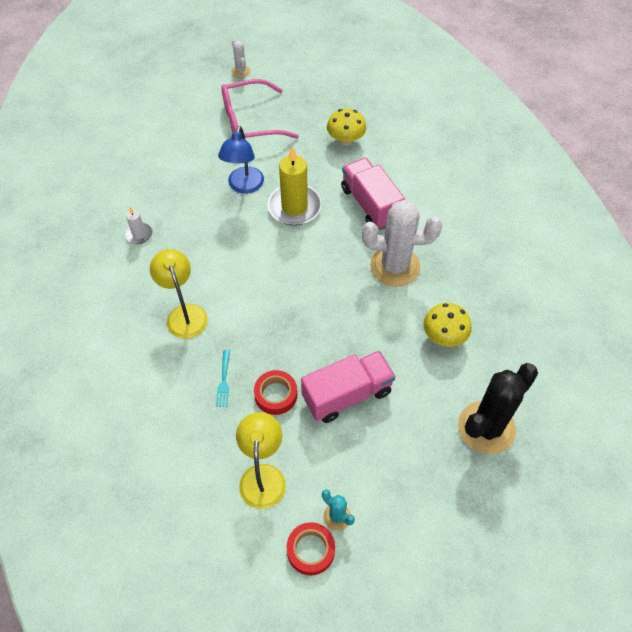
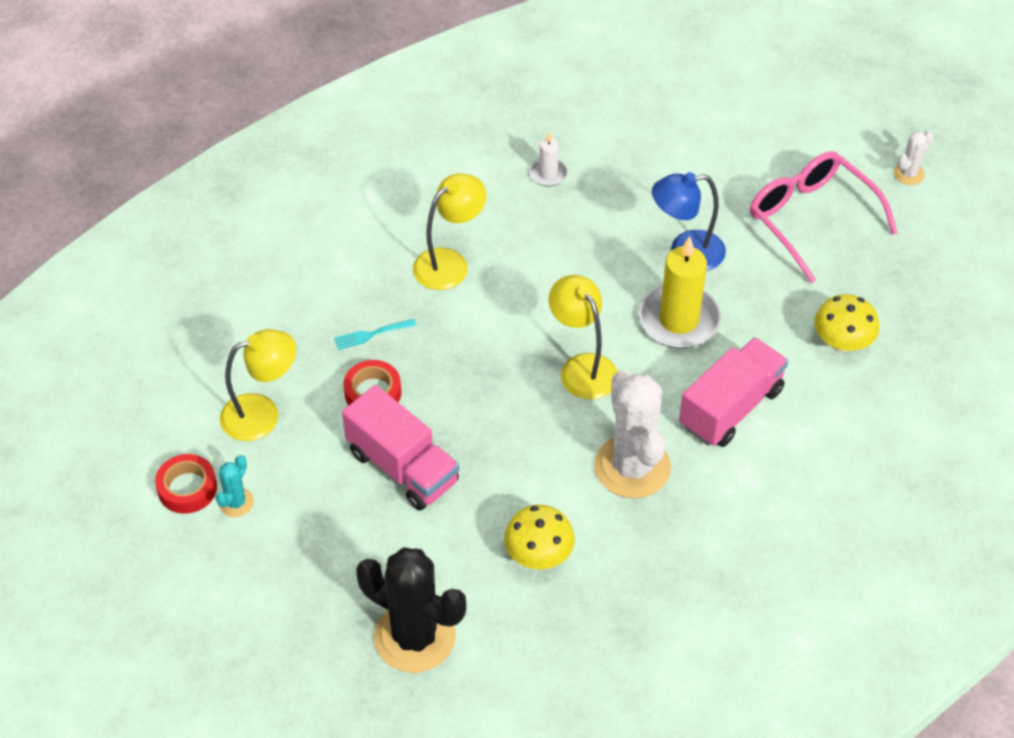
camera: 70 degrees right, 5 degrees down
none -> yellow lamp [549,275,617,400]

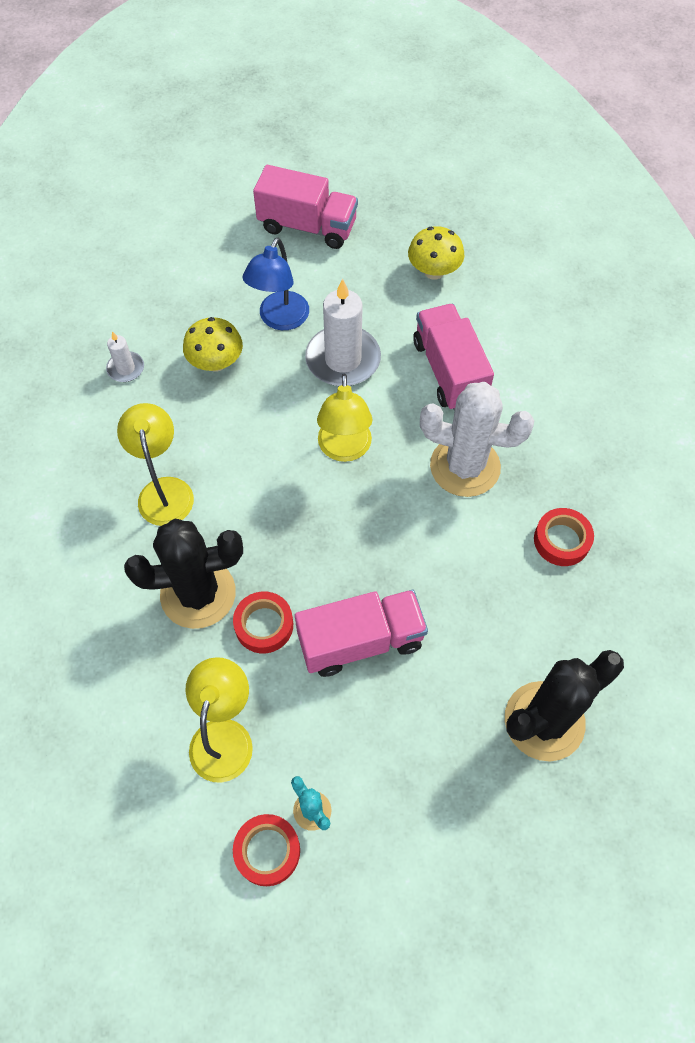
camera: 60 degrees left, 10 degrees up
turquoise fork [334,319,416,350] -> black cactus [124,519,243,629]
yellow mushroom [504,505,575,569] -> yellow mushroom moved to [183,317,243,372]
yellow lamp [549,275,617,400] -> yellow lamp turned 90 degrees counterclockwise [317,374,372,462]
yellow candle [639,236,721,348] -> white candle [305,279,381,386]
pink glasses [750,151,898,283] -> pink truck [253,165,358,249]
white cactus [894,131,933,185] -> none
none -> red tape [534,508,594,566]

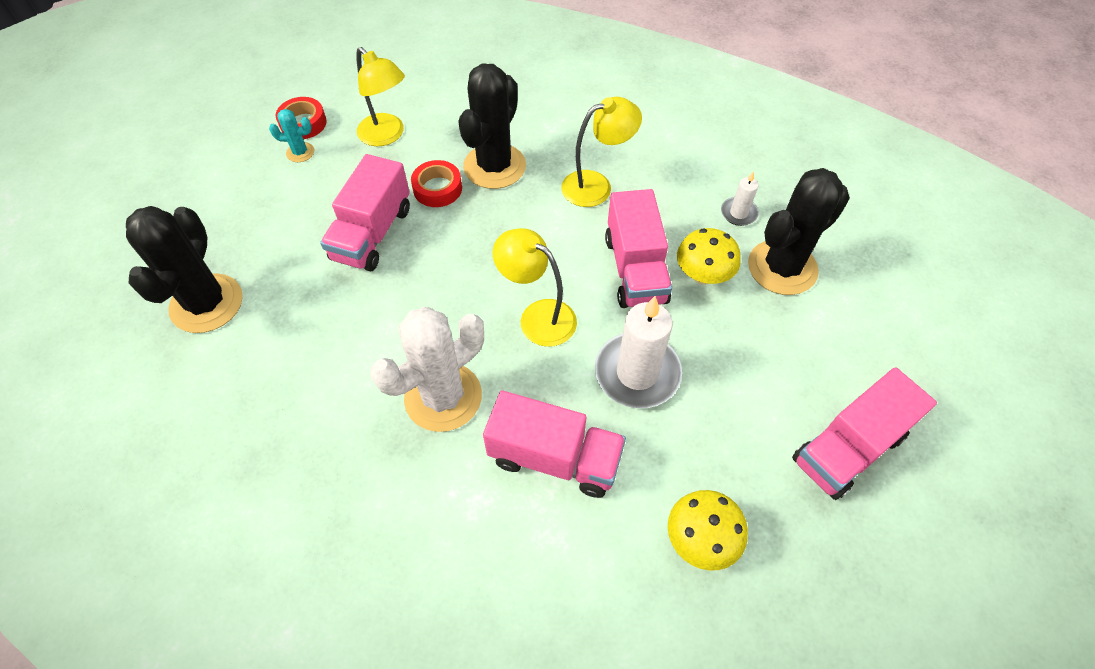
camera: 125 degrees right, 5 degrees down
yellow lamp [117,403,194,526] -> yellow lamp turned 45 degrees counterclockwise [561,97,642,207]
blue lamp [243,238,309,330] -> none
red tape [534,508,594,566] -> none
none -> pink truck [605,189,672,308]
none -> black cactus [748,168,850,295]

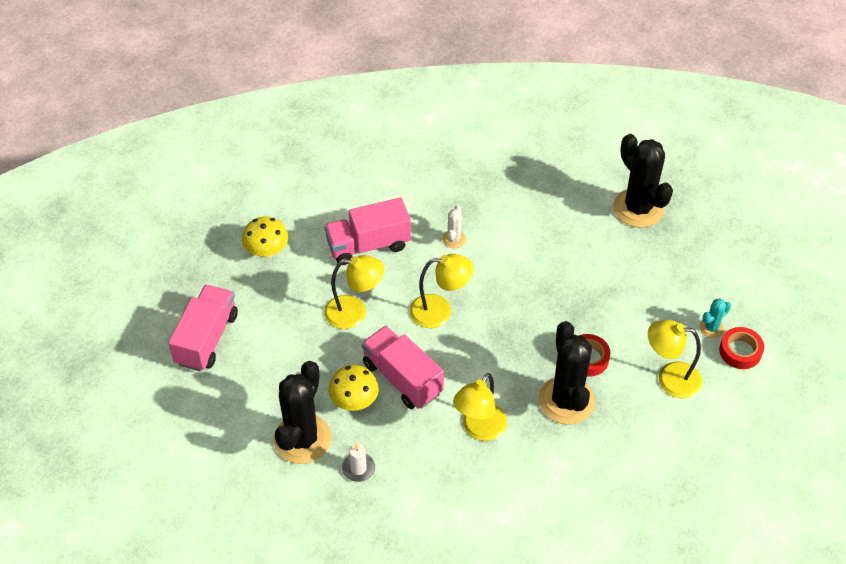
camera: 145 degrees right, 5 degrees down
pink truck [320,154,410,271] -> none
white cactus [370,307,484,432] -> white cactus [442,205,466,248], size x0.45
white candle [595,296,682,408] -> yellow lamp [324,255,384,329]

